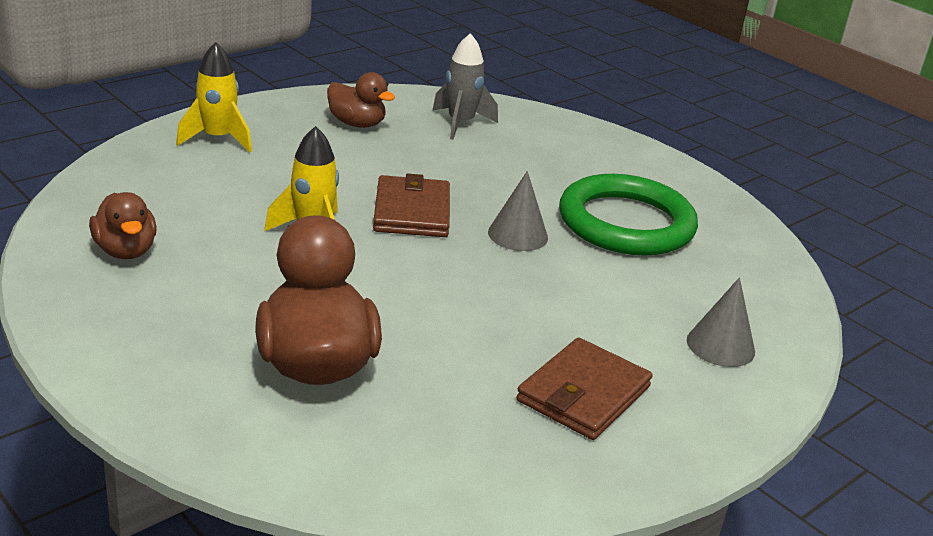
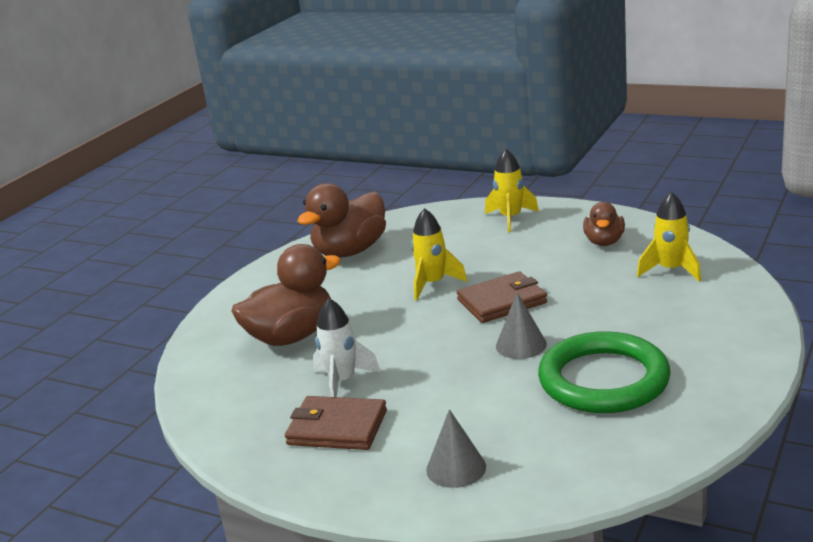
camera: 75 degrees right, 5 degrees down
brown duck [89,192,157,259] -> brown duck [297,183,386,257], size x1.72
grey rocket [432,33,498,140] -> yellow rocket [637,192,701,282]
none -> white rocket [313,298,380,397]

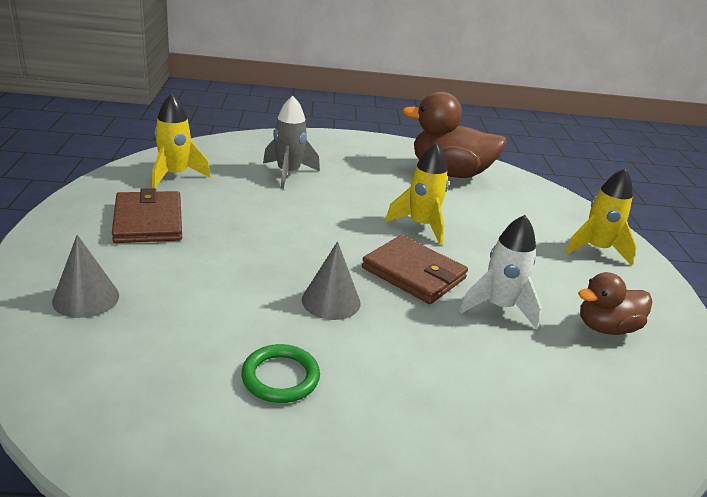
camera: 55 degrees right, 5 degrees up
brown duck [232,244,341,346] -> grey rocket [263,96,320,189]
white rocket [313,298,380,397] -> white rocket moved to [460,215,542,329]
green ring [538,331,671,413] -> green ring [241,344,320,403], size x0.47
yellow rocket [637,192,701,282] -> yellow rocket moved to [152,94,211,188]

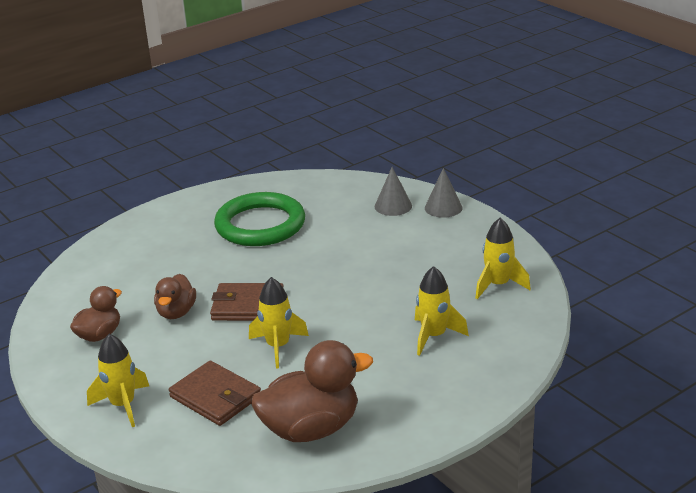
camera: 150 degrees right, 0 degrees up
brown wallet [112,188,182,243] -> brown wallet moved to [169,361,261,426]
green ring [241,344,320,403] -> green ring [214,192,305,246], size x2.12
grey rocket [263,96,320,189] -> yellow rocket [415,266,469,356]
grey cone [302,241,361,320] -> grey cone moved to [425,168,463,218]
white rocket [460,215,542,329] -> brown duck [154,274,196,319]

